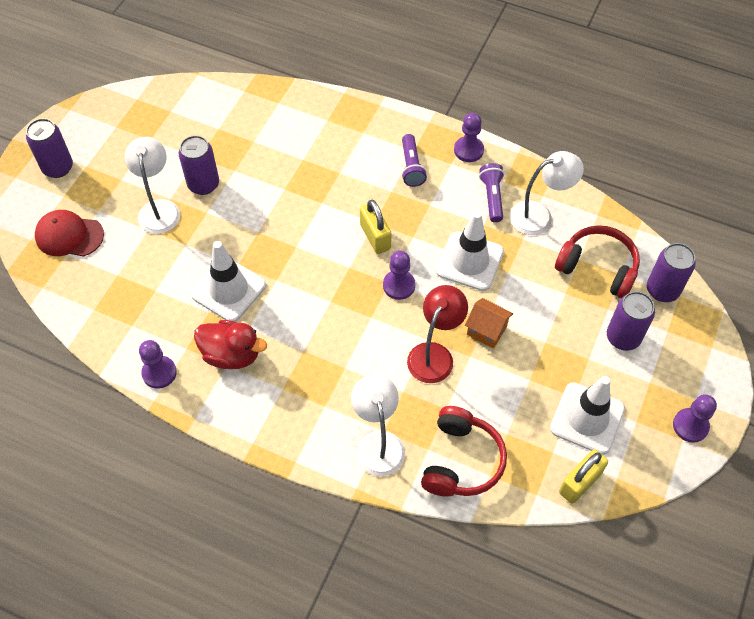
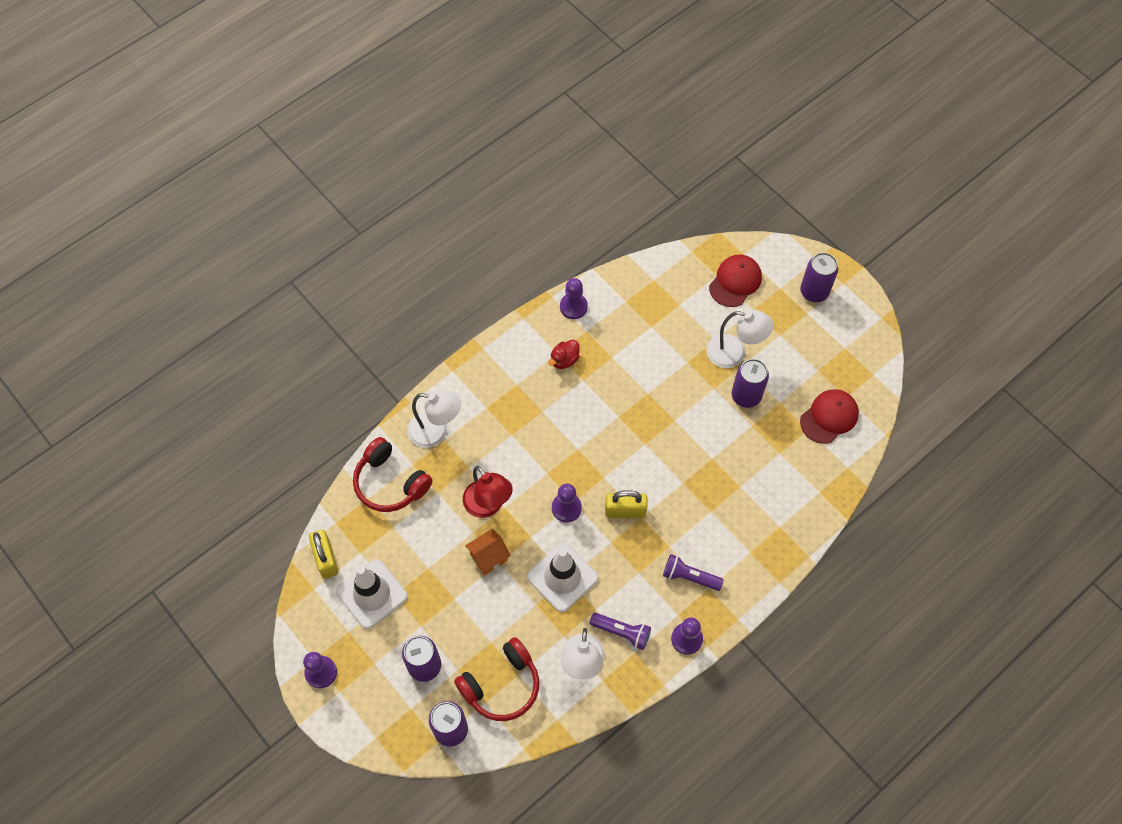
camera: 115 degrees right, 5 degrees up
white traffic cone [191,241,266,322] -> none
red duck [194,320,267,369] -> red duck [548,340,580,369], size x0.62
none -> red cap [800,389,859,444]

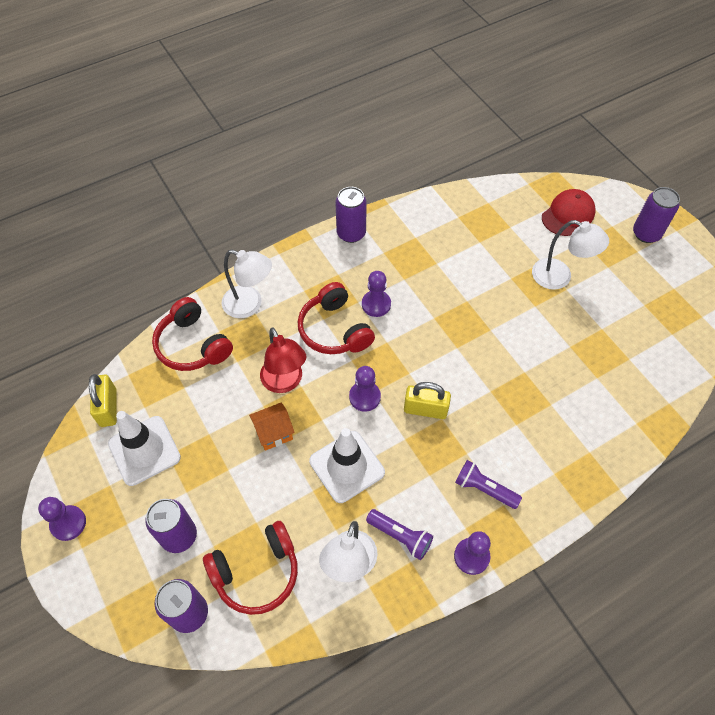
camera: 10 degrees right, 5 degrees down
red duck [548,340,580,369] -> none
purple pawn [560,278,588,319] -> purple pawn moved to [362,271,391,317]
purple can [732,359,769,408] -> purple can moved to [335,187,367,243]
red cap [800,389,859,444] -> none
none -> red headphones [298,282,375,354]

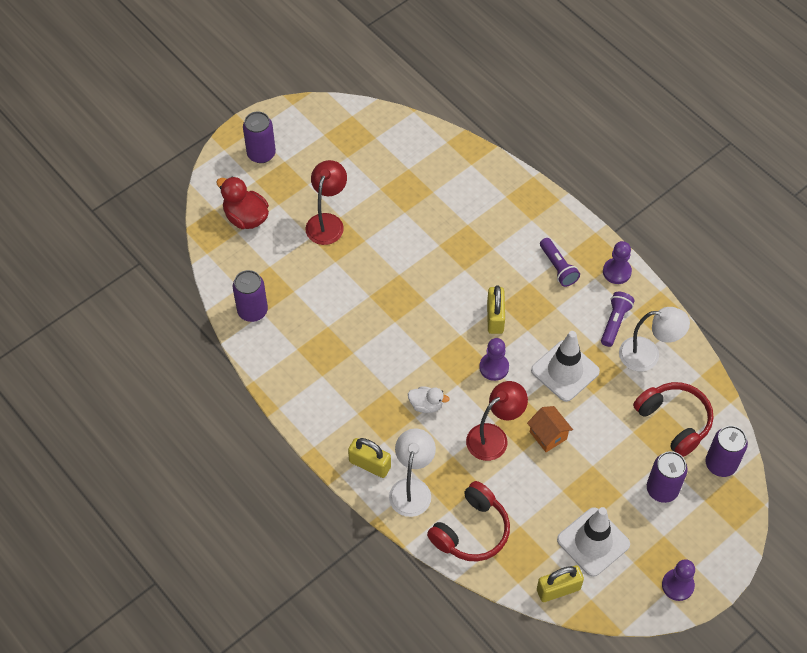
camera: 100 degrees left, 0 degrees up
red headphones [298,282,375,354] -> white duck [408,386,450,413]
purple can [335,187,367,243] -> purple can moved to [233,270,268,322]
purple pawn [362,271,391,317] -> none
purple flashlight [455,460,522,509] -> purple flashlight turned 45 degrees counterclockwise [540,238,580,287]
white lamp [532,220,609,290] -> red lamp [306,160,347,245]
red cap [542,189,596,236] -> red duck [217,176,269,229]
none -> yellow padlock [348,438,391,478]

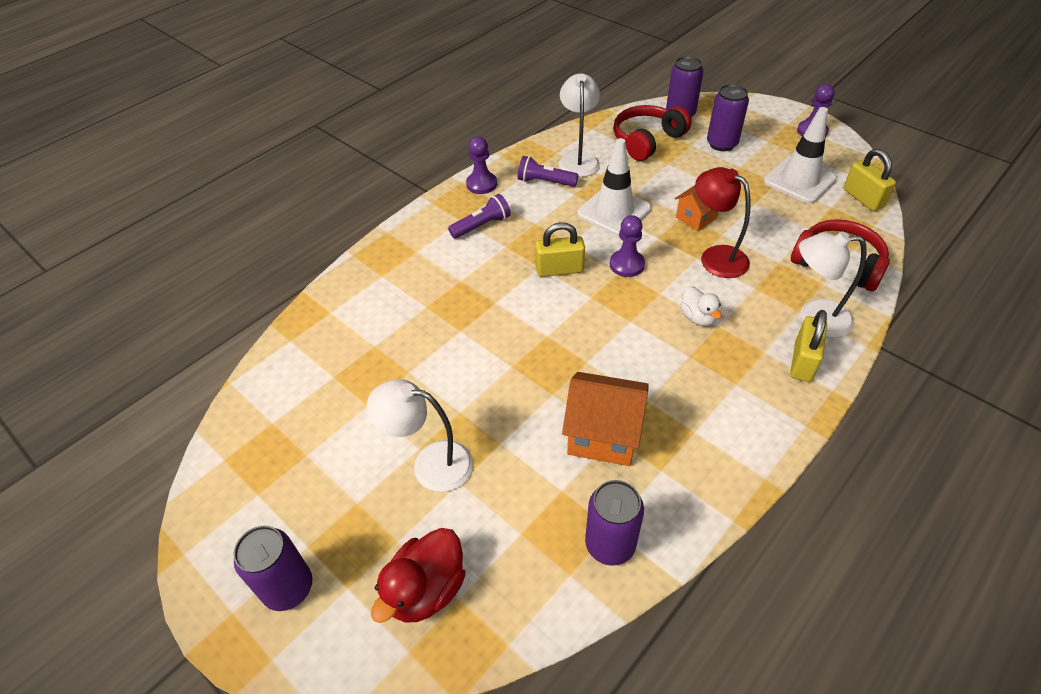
camera: 95 degrees left, 10 degrees down
red lamp [306,160,347,245] -> white lamp [367,379,473,492]
white duck [408,386,450,413] -> white duck turned 150 degrees clockwise [680,286,722,326]
none -> orange house [562,372,649,466]

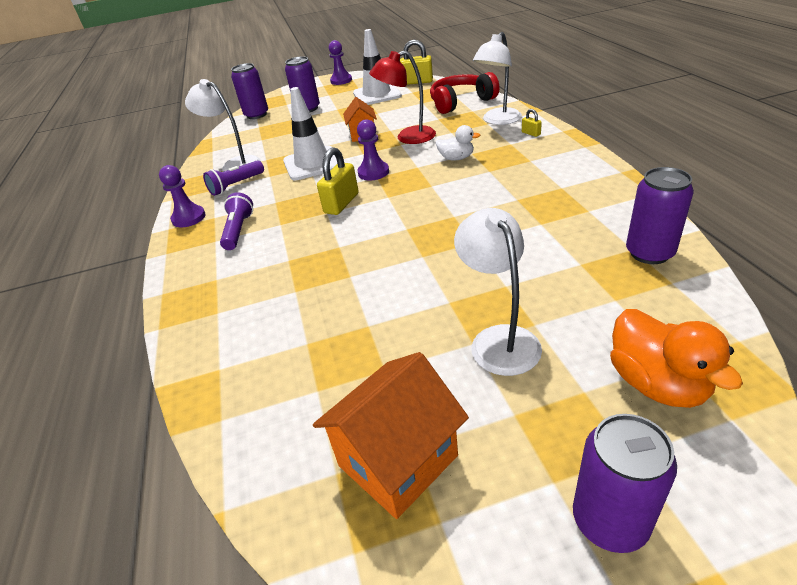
camera: 55 degrees left, 10 degrees down
white lamp [367,379,473,492] -> white lamp turned 120 degrees clockwise [454,208,542,376]
red duck [371,528,466,623] -> orange duck [610,309,743,408]
orange house [562,372,649,466] -> orange house moved to [313,352,469,519]
red headphones [613,105,691,161] -> none
yellow padlock [790,310,827,382] -> yellow padlock [522,109,542,137], size x0.49

